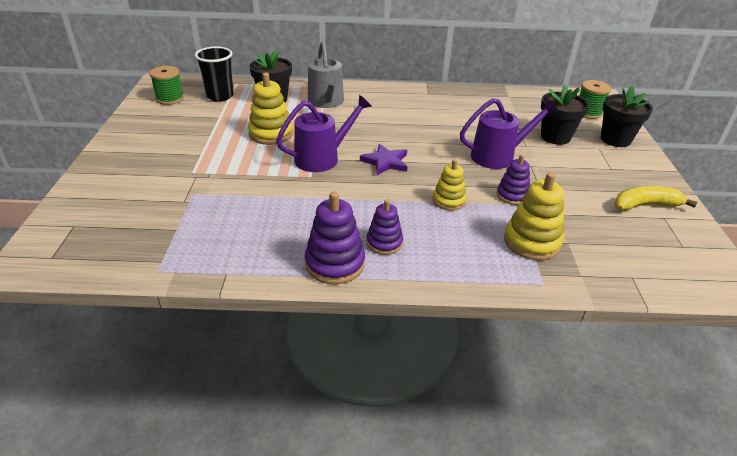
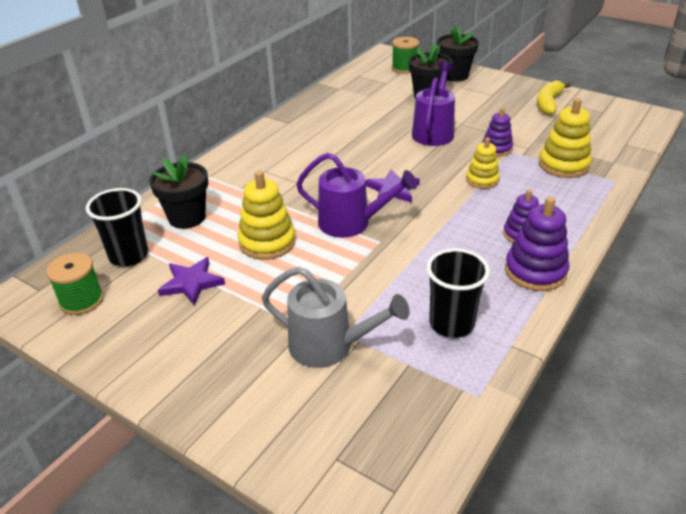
camera: 55 degrees left, 0 degrees up
purple watering can [276,95,372,172] -> purple watering can turned 105 degrees clockwise [296,153,417,238]
grey watering can [308,41,344,108] -> grey watering can moved to [262,267,410,368]
none -> purple star [158,257,225,306]
none -> black cup [426,248,490,338]

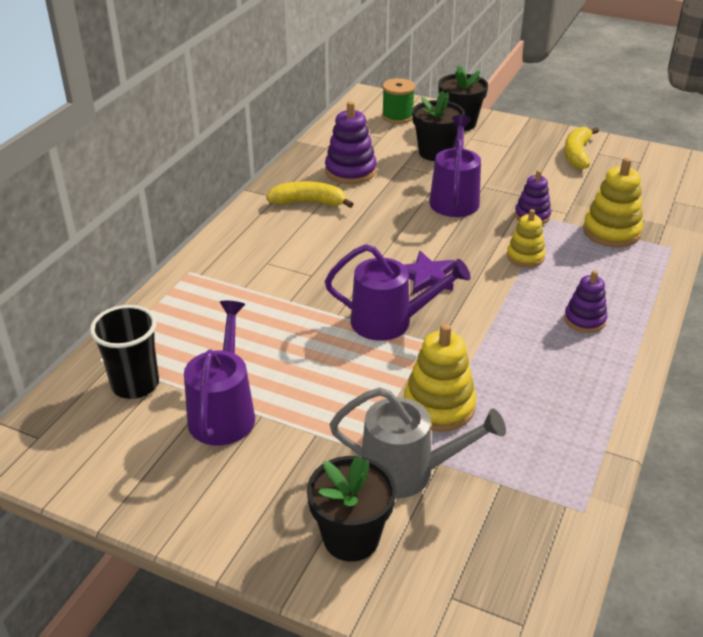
camera: 10 degrees left, 0 degrees up
green spool [46,253,104,315] -> none
black flower pot [149,154,208,229] -> black flower pot moved to [307,455,396,562]
purple star [158,257,225,306] -> purple watering can [184,301,255,446]
yellow stacking toy [238,171,296,260] -> yellow stacking toy moved to [404,324,476,432]
black cup [426,248,490,338] -> none
purple stacking toy [505,197,569,291] -> purple stacking toy moved to [325,101,377,184]
none -> yellow banana [266,181,354,208]

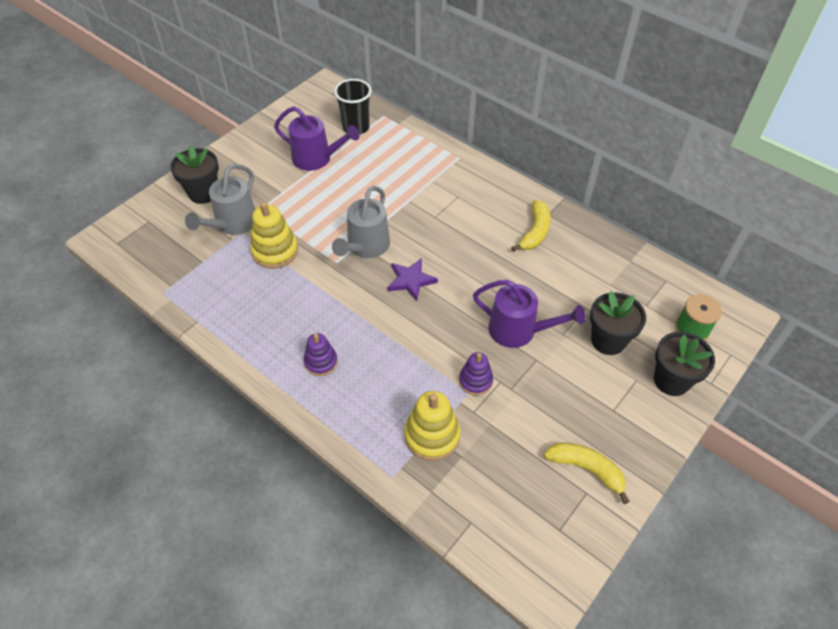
camera: 105 degrees right, 15 degrees up
purple stacking toy [325,101,377,184] -> none
purple watering can [325,244,471,341] -> grey watering can [332,186,390,258]
yellow stacking toy [507,209,546,268] -> none

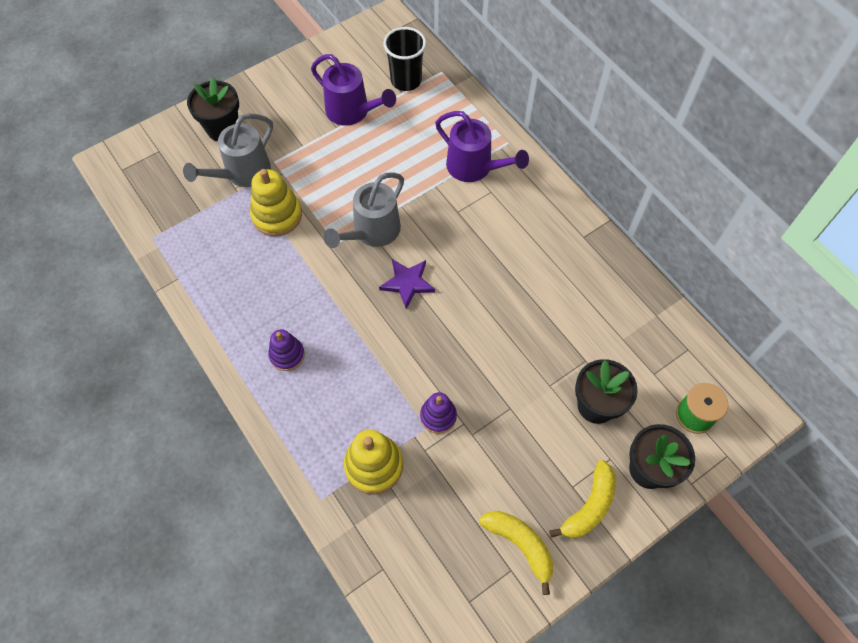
camera: 15 degrees right, 10 degrees up
purple watering can [473,280,586,348] -> purple watering can moved to [435,111,529,182]
yellow banana [511,200,550,252] -> yellow banana moved to [549,460,616,538]

